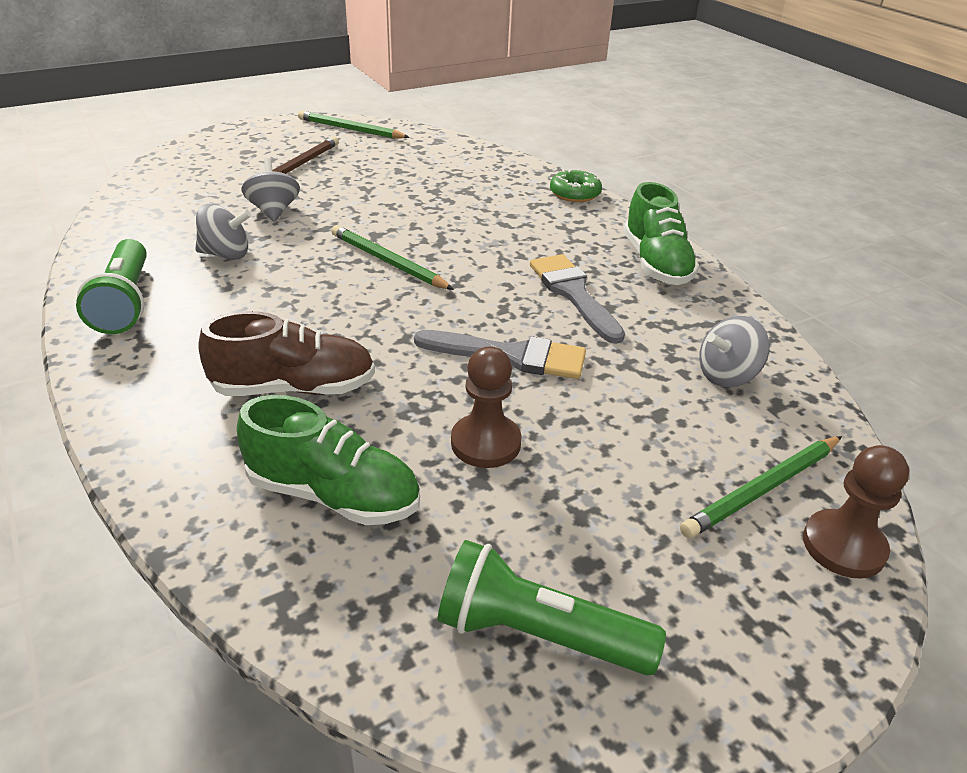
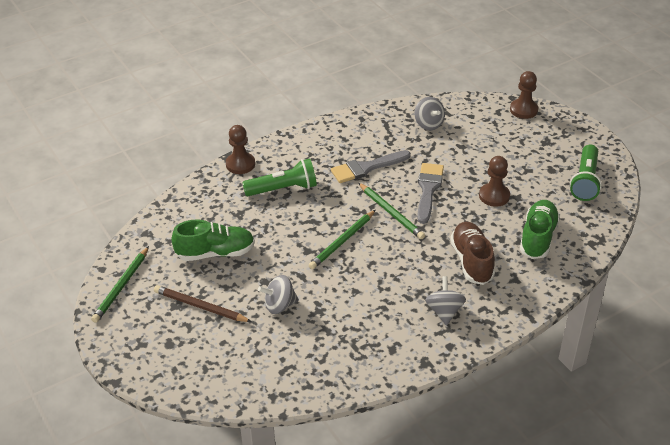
camera: 90 degrees left, 5 degrees up
green flashlight [76,239,147,334] -> green flashlight moved to [242,159,317,196]
grey spinning top [195,204,251,260] -> grey spinning top moved to [425,276,466,325]
green donut [550,169,602,202] -> brown pawn [226,125,255,174]
green shoe [624,182,699,285] -> green shoe moved to [171,219,255,261]
green pencil [680,436,842,538] -> green pencil moved to [359,183,425,239]

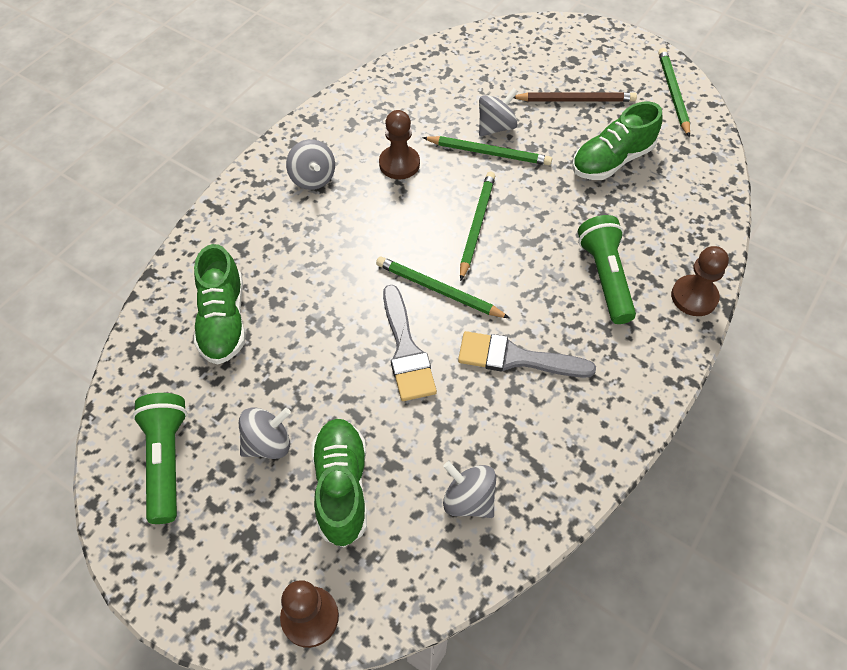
camera: 155 degrees right, 15 degrees up
green flashlight [242,159,317,196] -> green flashlight turned 120 degrees clockwise [578,215,636,324]
grey brush [331,150,411,183] -> grey brush turned 120 degrees counterclockwise [458,331,596,378]
brown shoe [450,222,495,285] -> none
brown pawn [479,156,510,207] -> brown pawn moved to [379,110,420,179]
none -> grey spinning top [239,407,291,459]
none -> green shoe [311,419,367,547]
none -> green pencil [422,136,552,165]

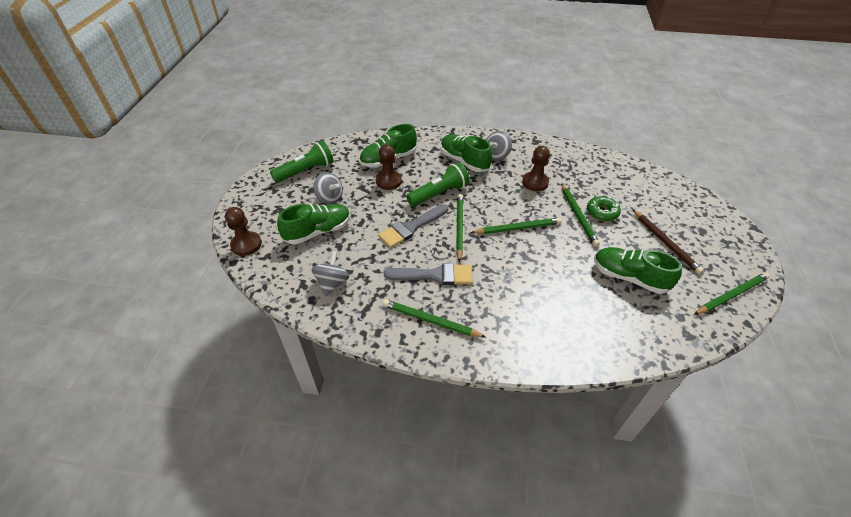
camera: 65 degrees right, 10 degrees down
grey brush [458,331,596,378] -> grey brush turned 105 degrees clockwise [384,263,473,285]
grey spinning top [479,88,518,137] -> green donut [587,196,621,221]
green flashlight [578,215,636,324] -> green flashlight moved to [406,162,470,207]
brown pawn [671,246,729,316] -> brown pawn moved to [376,144,402,190]
none -> green pencil [382,299,485,337]
none -> green shoe [441,134,492,172]

